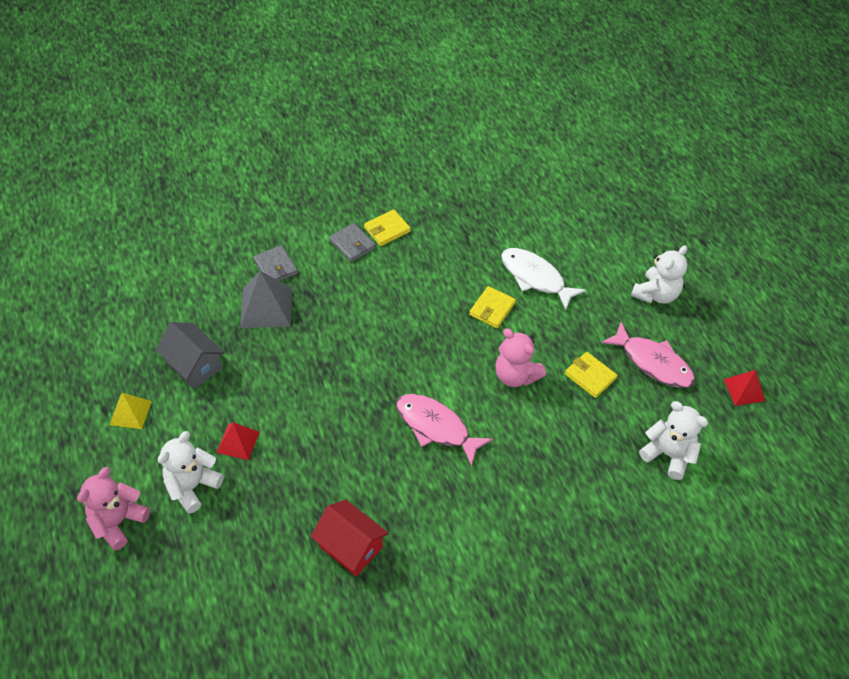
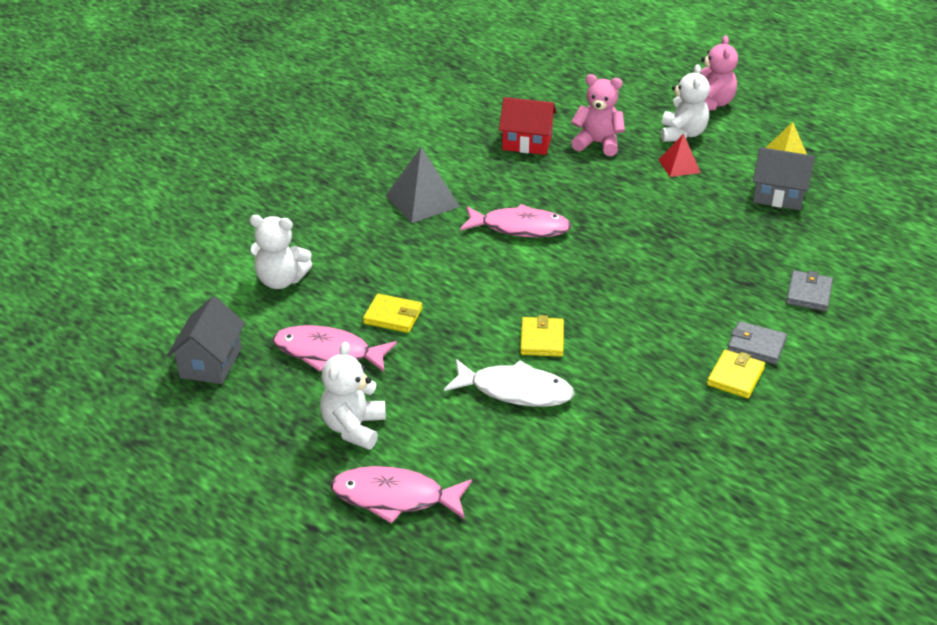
camera: 155 degrees right, 15 degrees down
grey pyramid [240,271,292,328] -> grey pyramid moved to [386,147,460,223]
grey wallet [253,245,298,281] -> grey wallet turned 75 degrees clockwise [786,270,833,311]
pink teddy bear [495,328,546,387] -> pink teddy bear moved to [571,74,625,156]
red pyramid [723,370,765,406] -> grey house [167,296,245,384]
none -> pink fish [331,466,472,524]

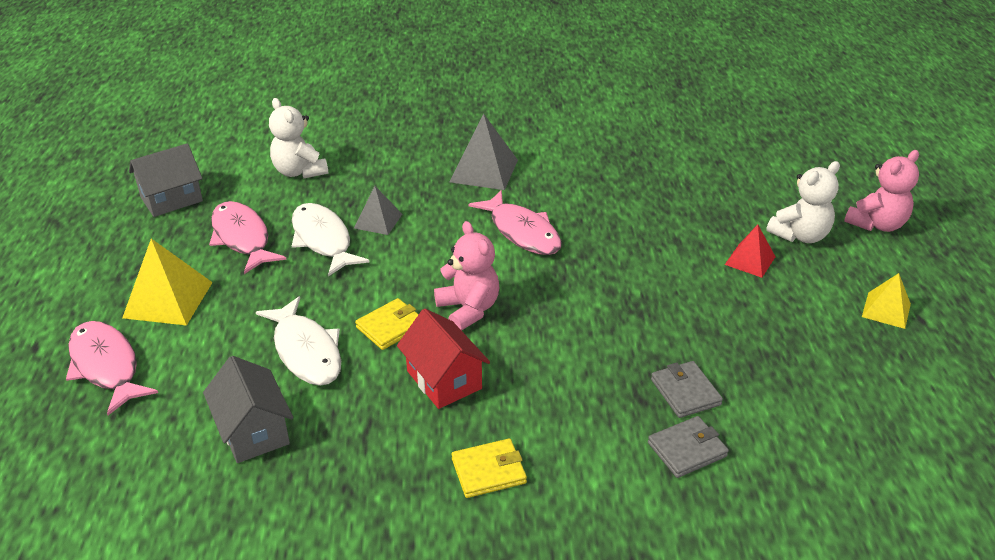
camera: 45 degrees right, 0 degrees up
white teddy bear [320,342,386,450] -> yellow pyramid [122,239,213,326]
yellow wallet [363,294,422,333] -> white fish [292,203,370,277]
red house [499,97,557,155] -> red house moved to [397,309,490,409]
pink teddy bear [571,74,625,156] -> pink teddy bear moved to [434,221,499,331]
grey wallet [727,321,787,365] -> grey wallet moved to [651,361,723,418]
grey house [753,147,815,210] -> grey house moved to [203,356,293,463]
none -> grey pyramid [354,186,402,235]

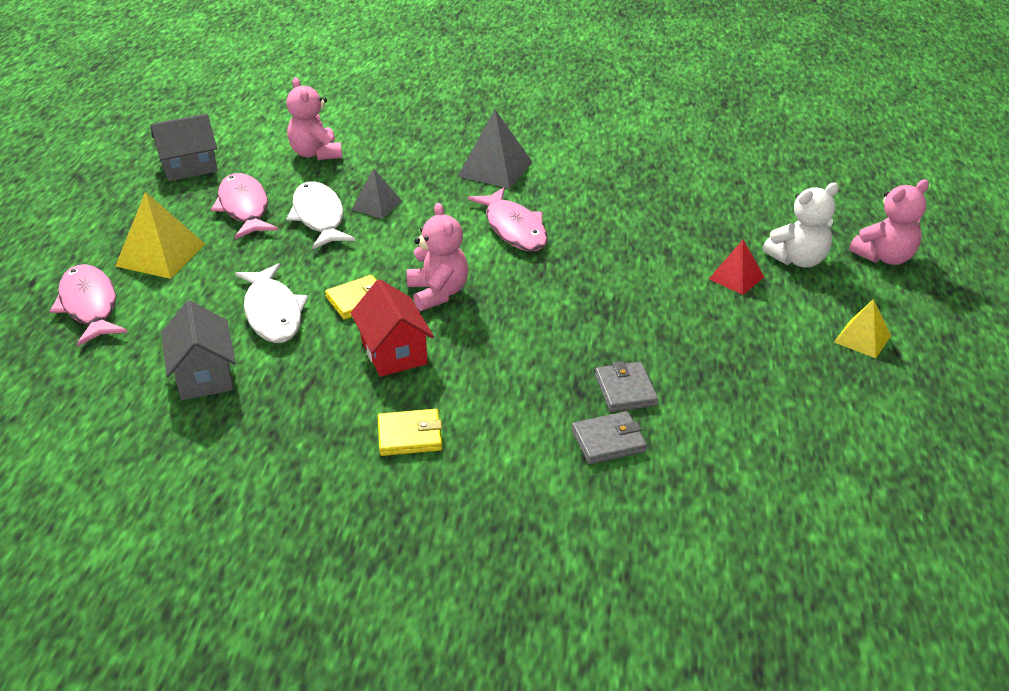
camera: 10 degrees right, 0 degrees up
white teddy bear [269,98,328,179] -> pink teddy bear [287,77,342,160]

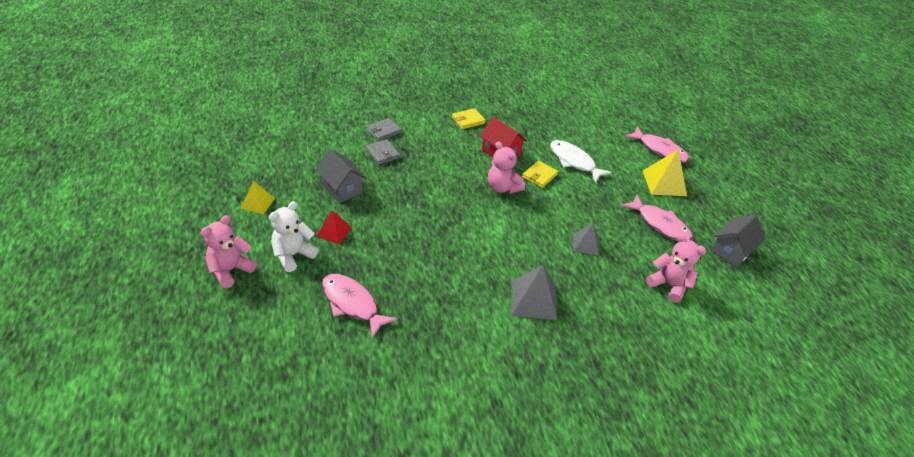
camera: 155 degrees right, 5 degrees up
grey house [161,300,236,400] -> grey house moved to [316,149,367,203]
white fish [286,181,355,249] -> none
pink fish [468,187,548,251] -> pink fish moved to [322,274,397,339]

